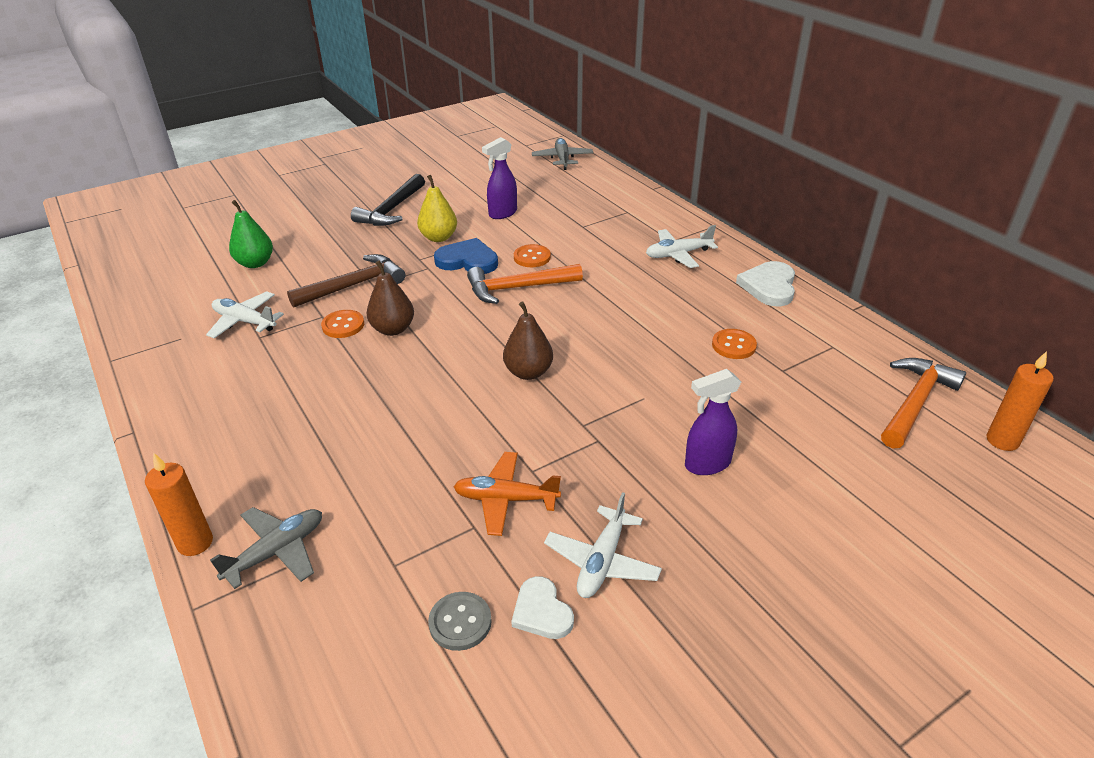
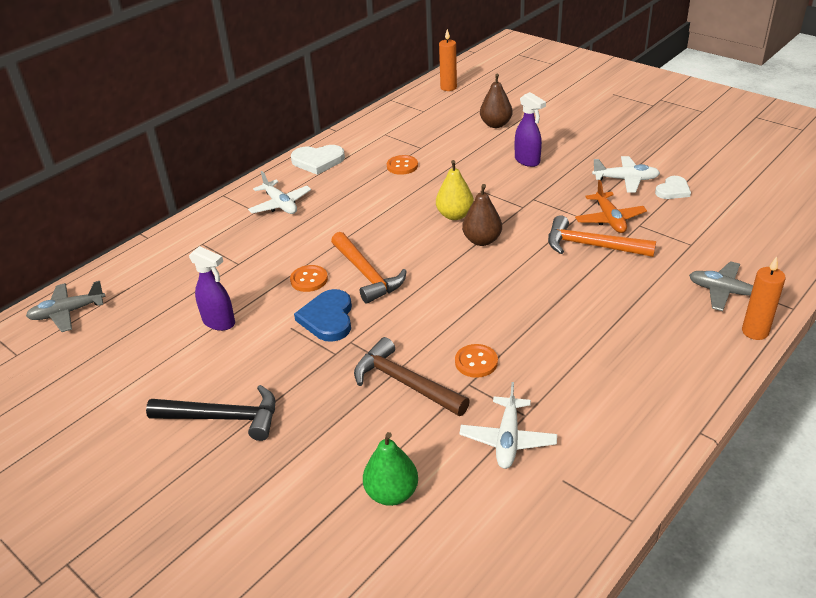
camera: 105 degrees left, 0 degrees up
brown pear [367,261,414,336] -> brown pear moved to [480,74,512,128]
yellow pear [417,175,457,242] -> yellow pear moved to [436,160,474,220]
grey button [428,592,492,651] -> none
orange hammer [881,358,966,449] -> orange hammer moved to [548,215,656,257]

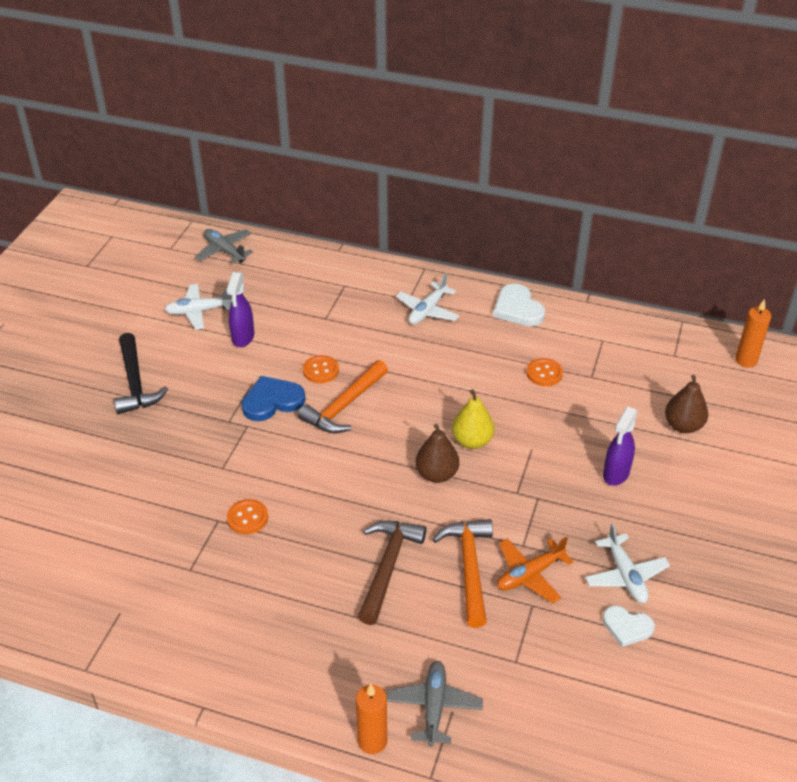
camera: 65 degrees right, 5 degrees up
brown hammer [354,337,470,416] -> brown hammer moved to [358,521,427,625]
green pear [363,432,418,506] -> none
white plane [459,382,557,469] -> white plane moved to [164,284,232,330]

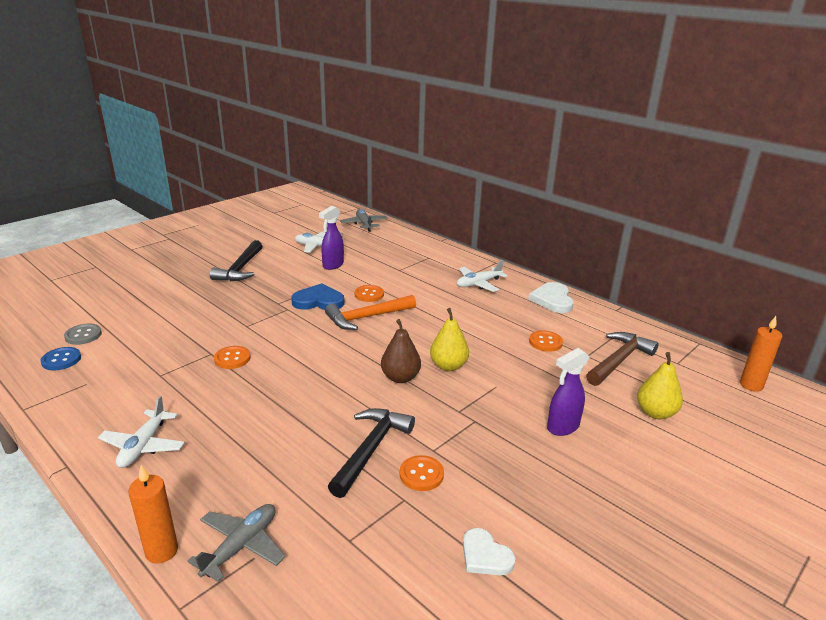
camera: 25 degrees right, 15 degrees down
brown hammer [358,521,427,625] -> brown hammer moved to [586,332,658,386]
orange hammer [432,519,493,628] -> black hammer [328,408,415,498]
orange plane [497,536,574,603] -> orange button [400,455,444,491]
white plane [585,523,670,603] -> white plane moved to [98,396,185,468]
brown pear [665,375,708,433] -> yellow pear [637,352,683,419]
none -> blue button [40,347,81,371]
none -> grey button [64,324,102,345]

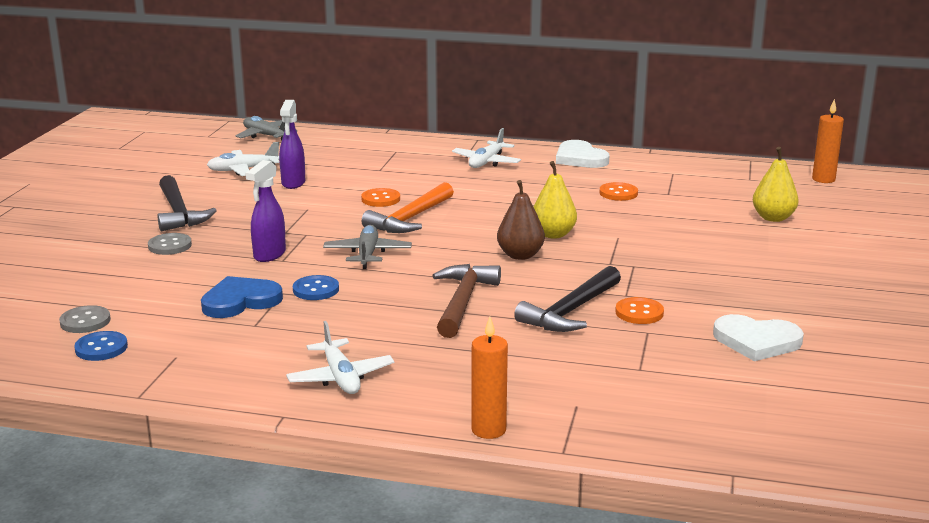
camera: 30 degrees left, 5 degrees down
grey plane [188,504,286,582] -> grey plane moved to [323,225,412,269]
orange button [214,346,250,369] -> blue button [293,275,339,300]
blue heart [291,283,345,310] -> blue heart moved to [201,276,283,318]
black hammer [328,408,415,498] -> black hammer turned 135 degrees counterclockwise [514,266,621,332]
white heart [463,528,515,575] -> white heart [713,314,804,361], size x1.51
purple spray bottle [547,348,589,436] -> purple spray bottle moved to [245,160,286,262]
brown hammer [586,332,658,386] -> brown hammer moved to [432,264,501,338]
none -> grey button [148,233,192,255]

